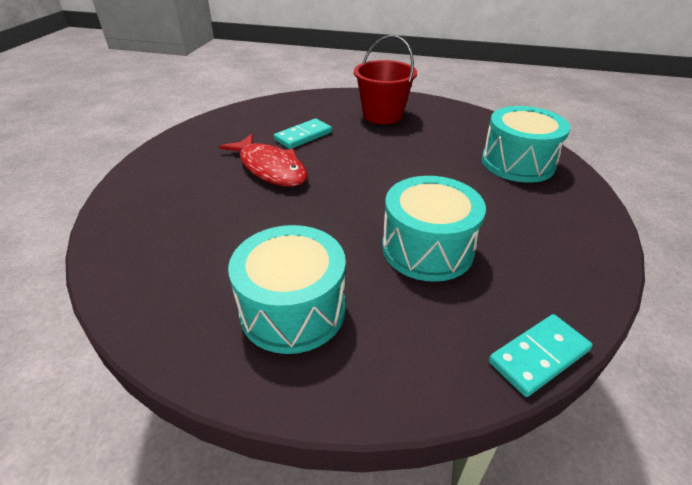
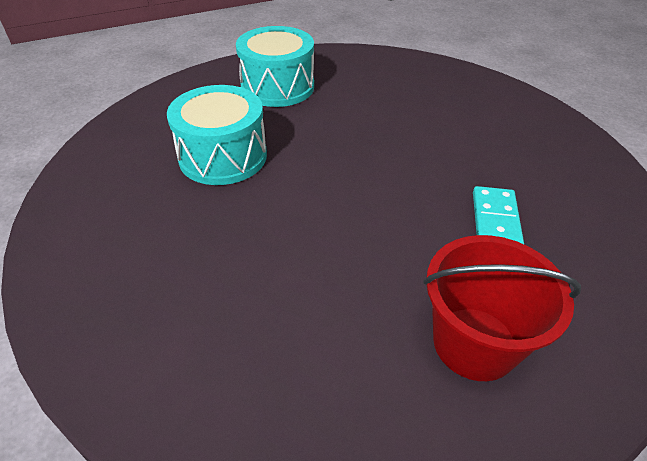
camera: 140 degrees right, 5 degrees up
red fish [219,134,308,187] -> none
turquoise drum [482,106,570,183] -> none
turquoise domino [489,314,593,397] -> none

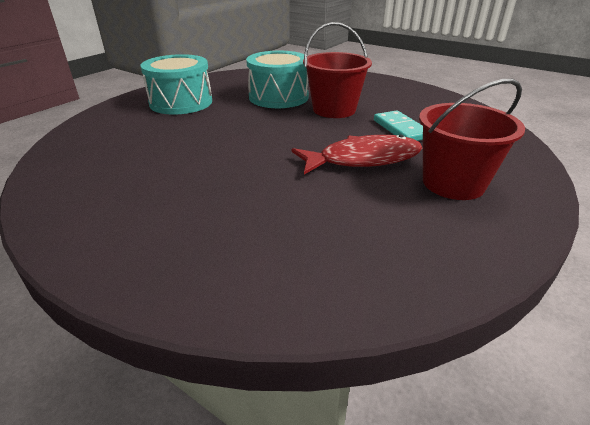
camera: 30 degrees left, 10 degrees down
turquoise drum [167,85,267,185] -> turquoise drum moved to [246,51,309,108]
none -> red fish [292,135,422,174]
none -> red bucket [303,22,372,118]

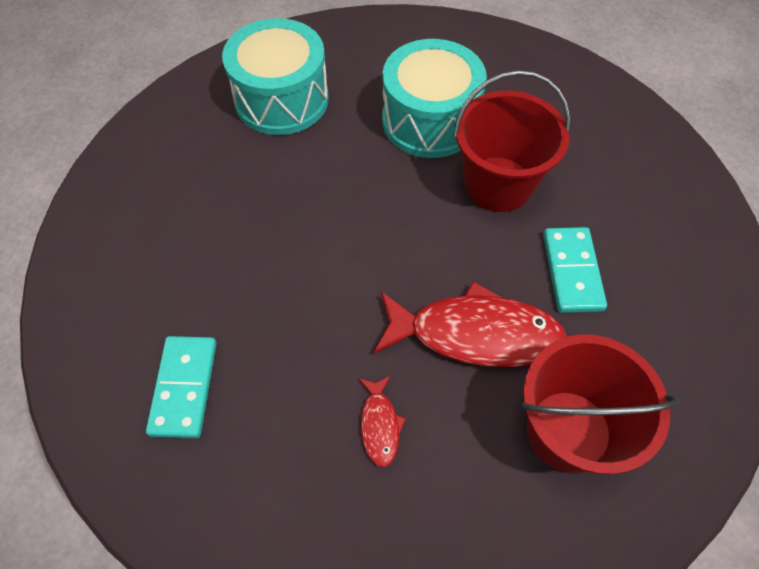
camera: 20 degrees right, 25 degrees up
none -> turquoise domino [146,336,217,438]
none -> red fish [359,376,406,467]

